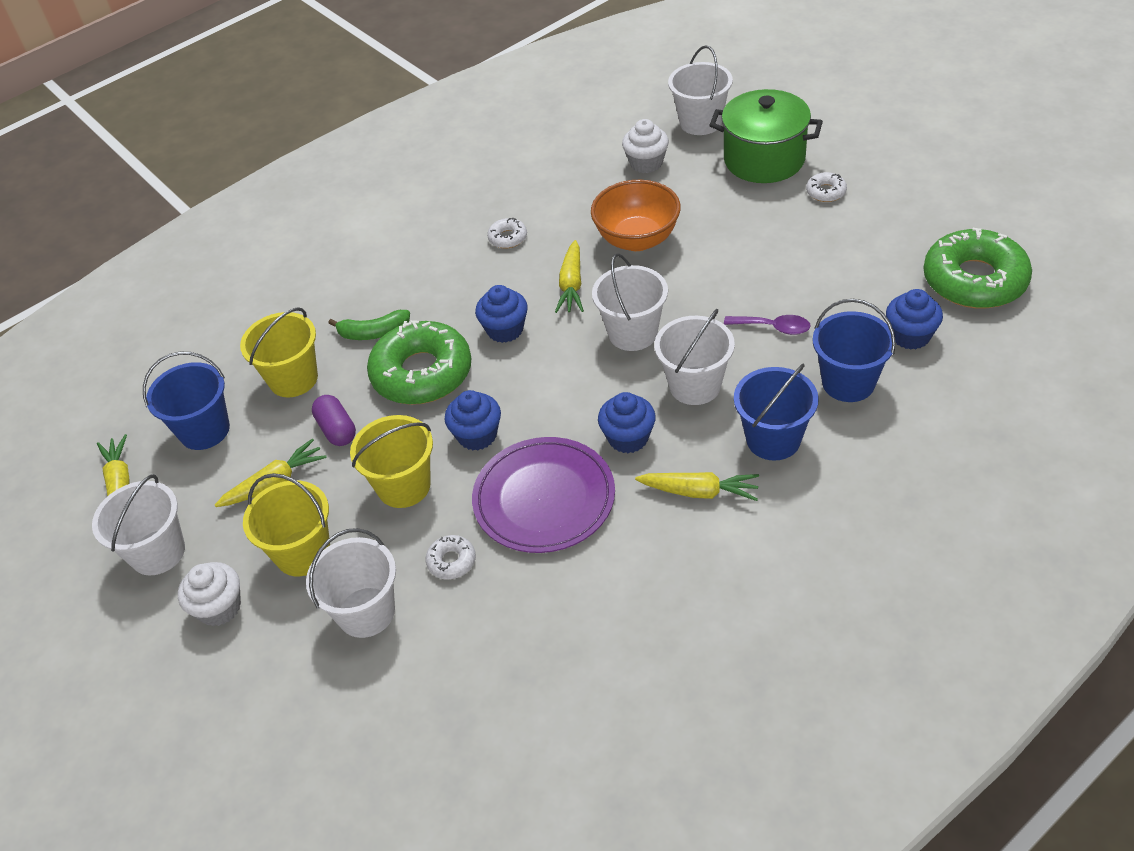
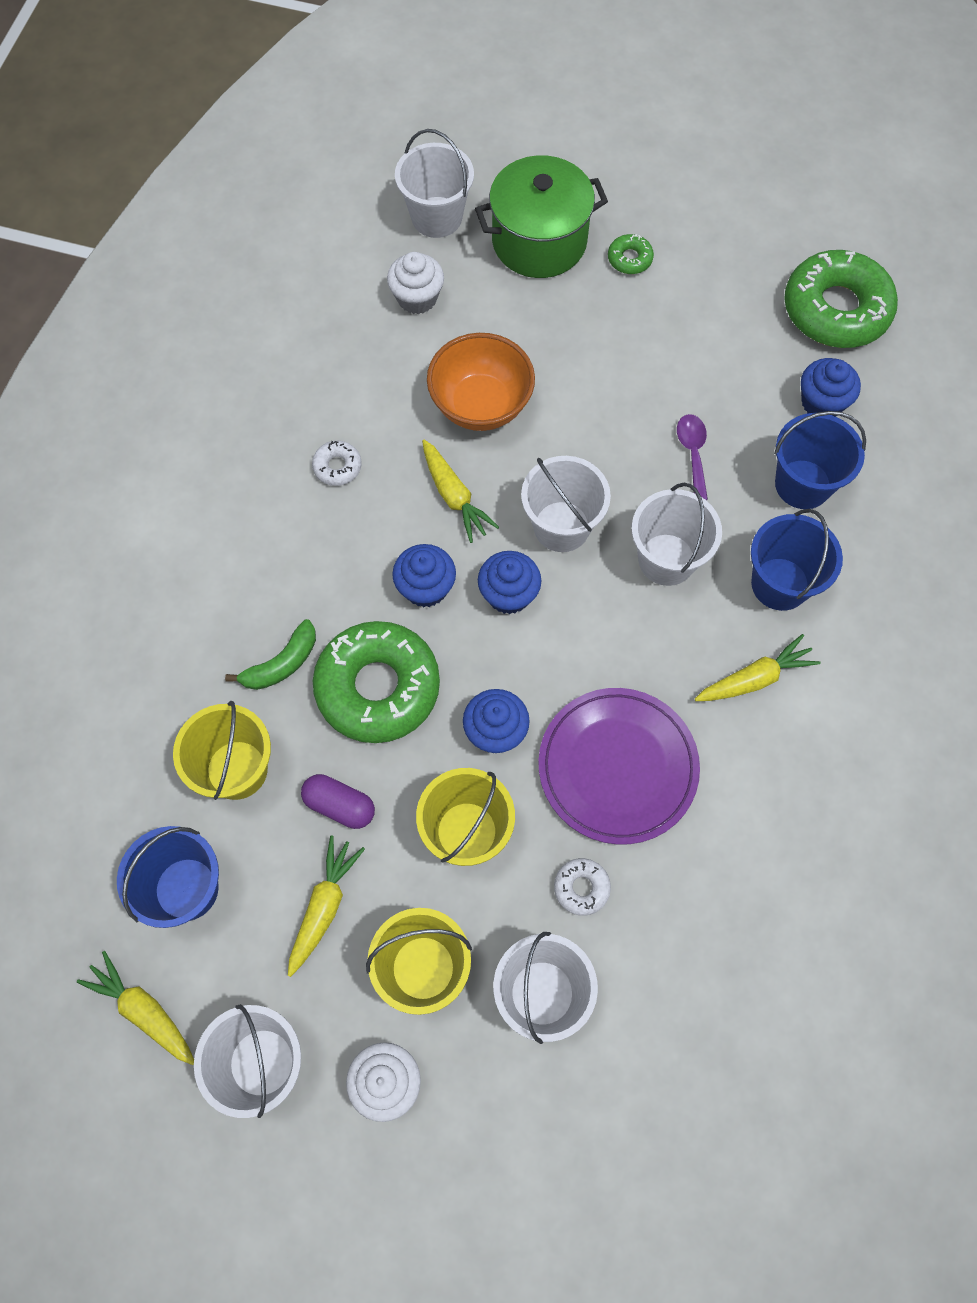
camera: 40 degrees left, 20 degrees up
blue cupcake [598,392,656,453] -> blue cupcake moved to [478,551,541,614]
purple spoon [724,315,811,335] -> purple spoon turned 75 degrees counterclockwise [677,414,708,500]
white donut [806,172,847,202] -> green donut [608,234,654,274]

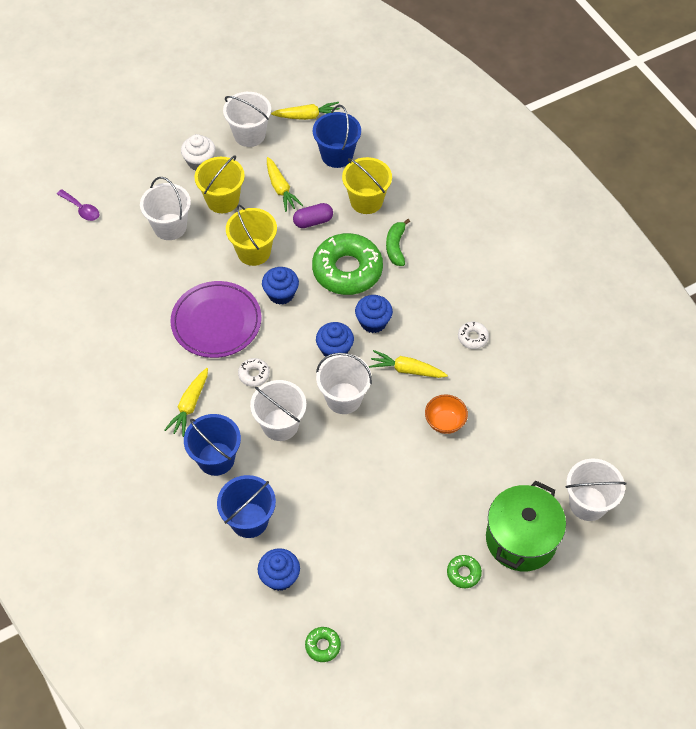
camera: 135 degrees right, 10 degrees down
white cupcake [387,252,444,314] -> none
orange bowl [427,333,535,431] -> orange bowl [425,394,468,434], size x0.61
white donut [554,858,611,916] -> white donut moved to [238,358,270,387]
purple spoon [677,414,708,500] -> purple spoon moved to [57,189,100,221]
green donut [784,250,898,348] -> green donut [305,627,341,662], size x0.42

